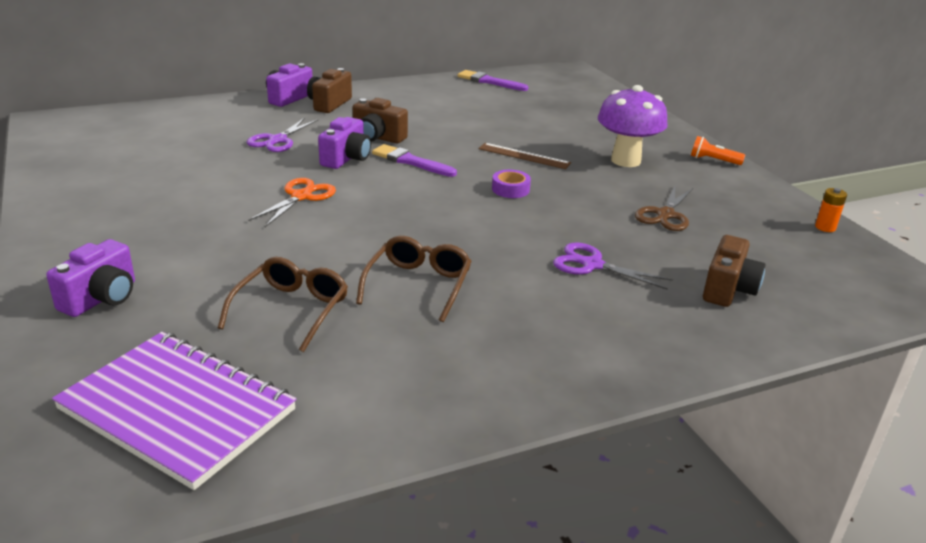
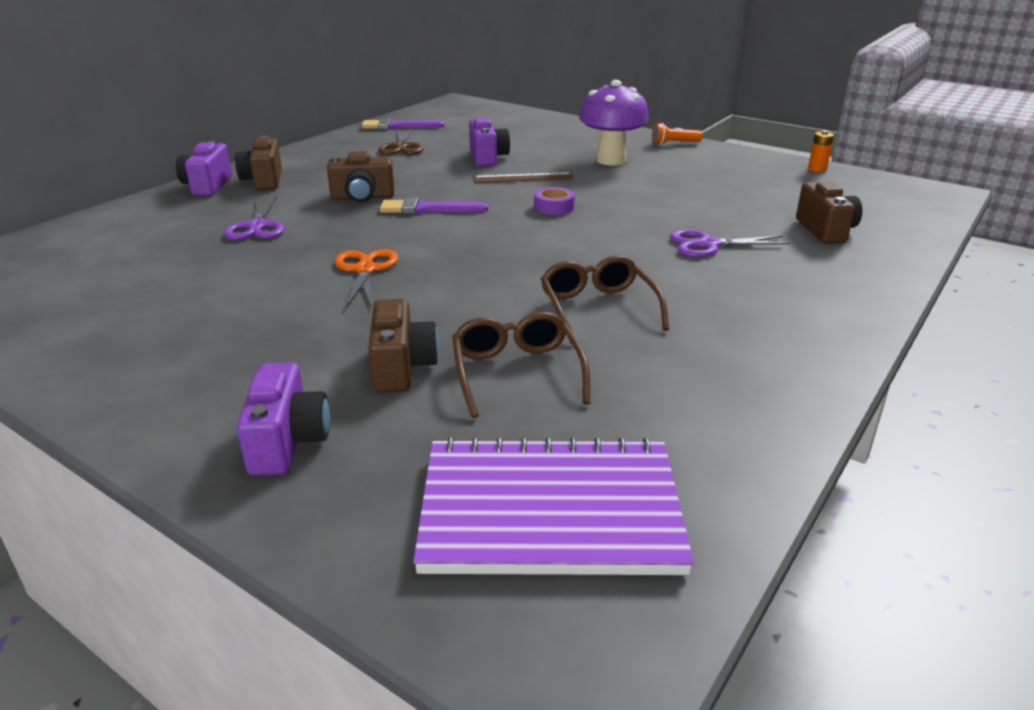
camera: 30 degrees left, 0 degrees up
purple camera [318,117,371,169] -> purple camera moved to [469,118,510,166]
brown scissors [635,187,693,231] -> brown scissors moved to [378,128,424,155]
none -> brown camera [368,299,439,393]

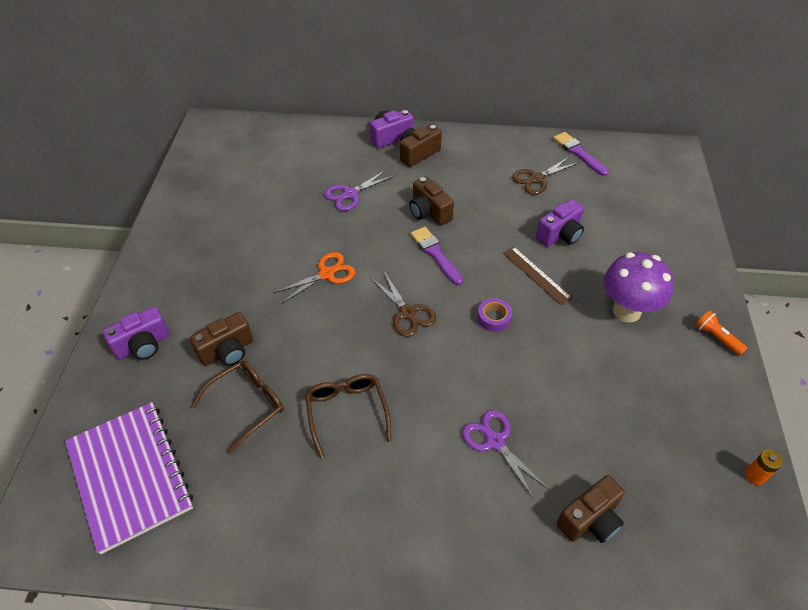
camera: 60 degrees right, 20 degrees up
brown glasses [541,255,669,344] -> brown glasses turned 60 degrees counterclockwise [305,374,391,459]
none -> brown scissors [370,272,436,337]

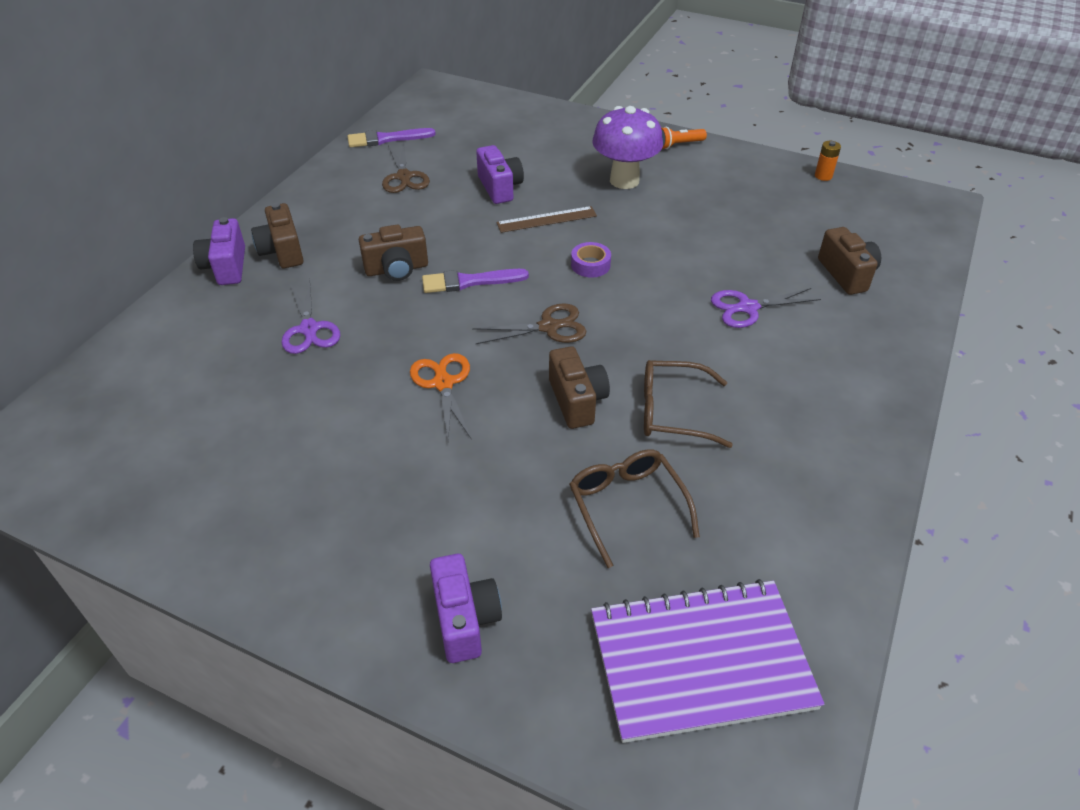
camera: 70 degrees left, 5 degrees down
brown camera [190,312,253,366] -> brown camera moved to [549,346,610,429]

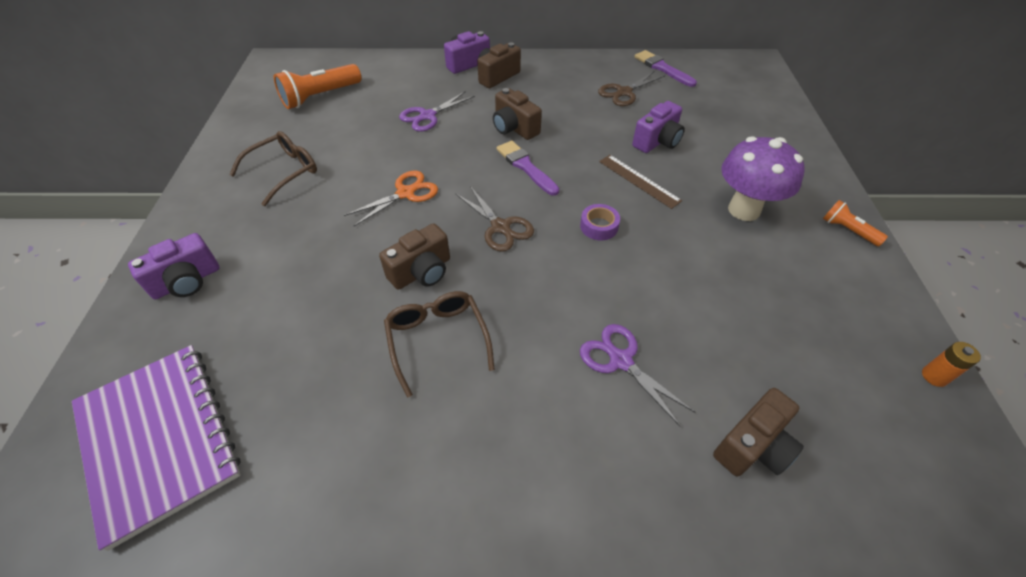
camera: 65 degrees right, 5 degrees up
brown glasses [569,450,700,568] -> brown glasses moved to [229,131,317,206]
none -> orange flashlight [274,64,361,109]

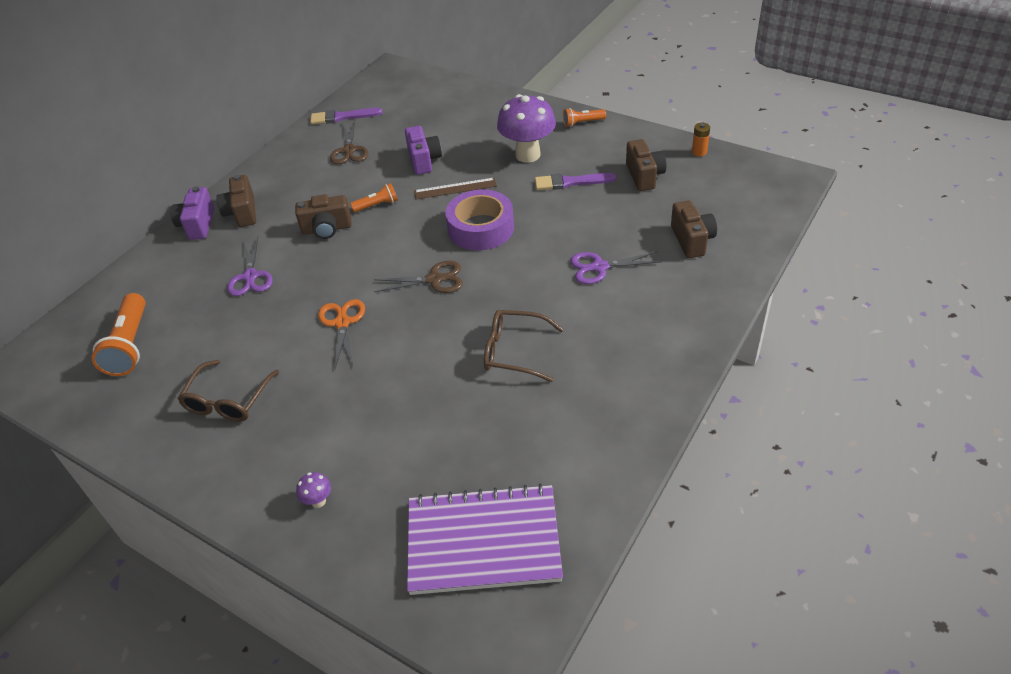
camera: 55 degrees left, 5 degrees down
purple camera [128,233,220,299] -> purple mushroom [296,472,331,508]
brown glasses [229,131,317,206] -> brown glasses turned 150 degrees counterclockwise [177,360,279,422]
brown camera [379,223,450,290] -> brown camera moved to [626,139,666,191]
purple brush [496,141,559,196] -> purple brush moved to [535,173,616,190]
purple tape [580,204,620,240] -> purple tape [446,189,514,251], size x2.06
none -> orange flashlight [350,183,398,212]

